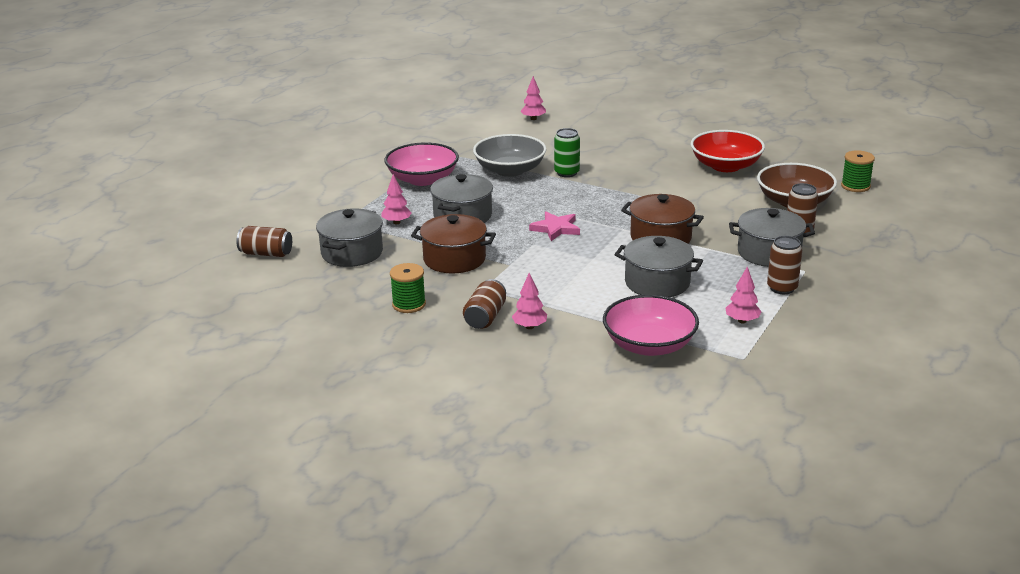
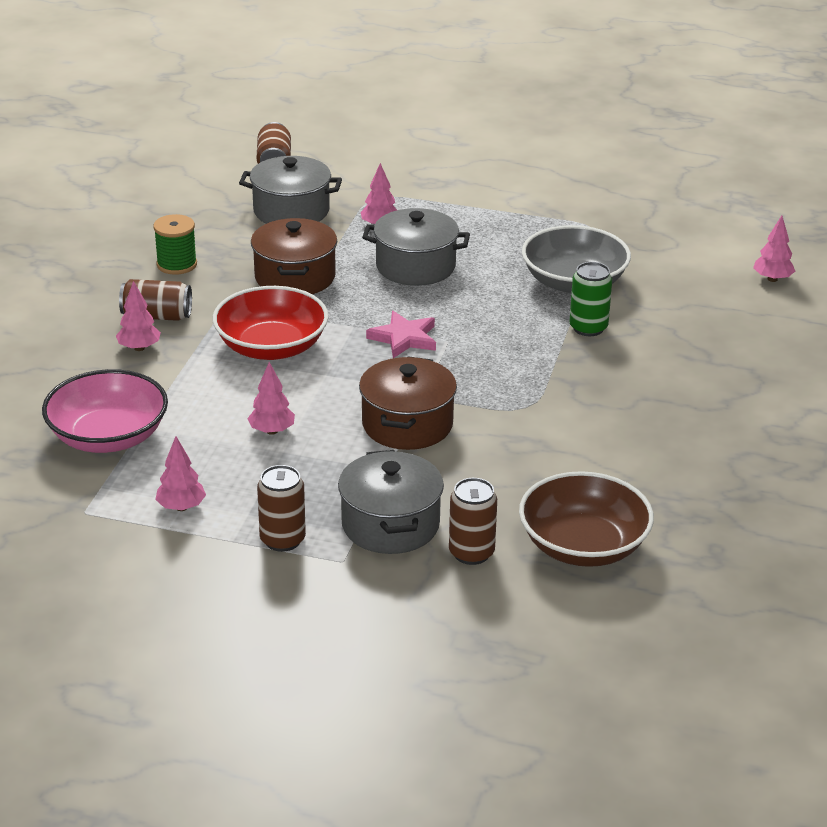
camera: 75 degrees right, 5 degrees up
pink bowl [384,142,459,186] -> none
grey pot [615,236,703,297] -> pink tree [247,362,295,435]
red bowl [690,130,765,172] -> red bowl moved to [213,286,328,360]
green spool [841,150,875,192] -> none

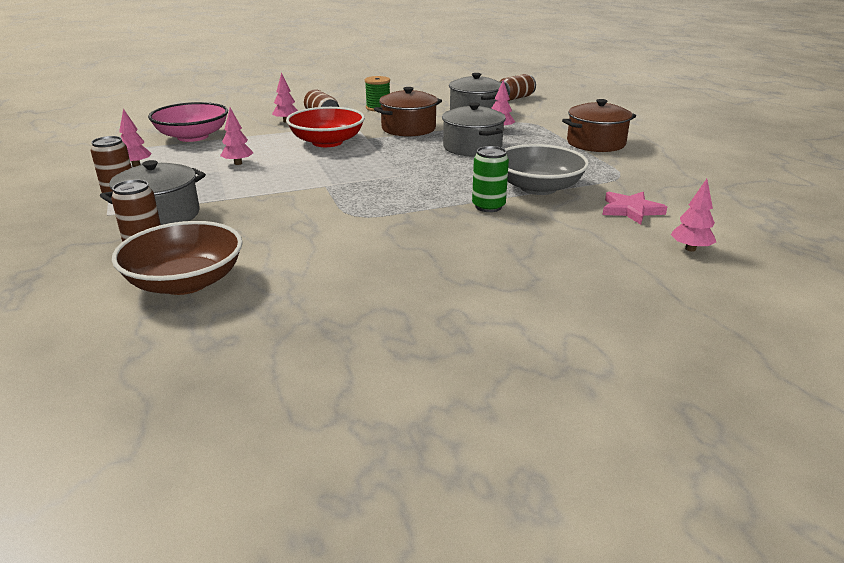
camera: 55 degrees right, 5 degrees down
brown pot [359,356,457,450] -> brown pot moved to [562,99,636,152]
pink star [366,311,436,358] -> pink star moved to [602,192,667,224]

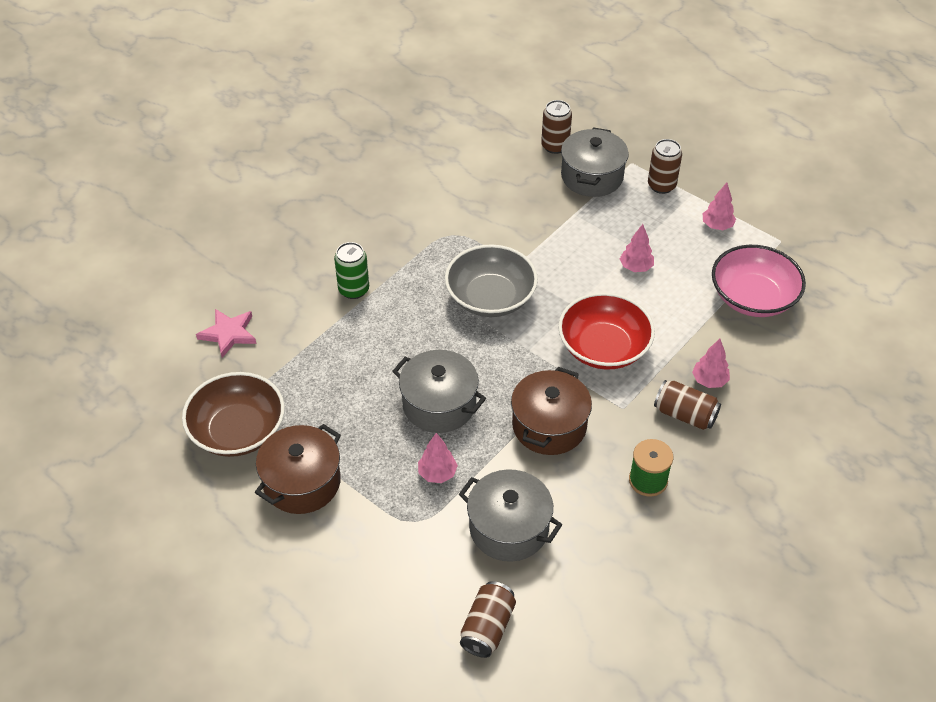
camera: 150 degrees right, 20 degrees up
brown bowl [112,221,243,295] -> brown bowl moved to [182,372,285,457]
grey bowl [505,144,589,195] -> grey bowl moved to [445,244,538,317]
pink tree [671,179,716,252] -> none

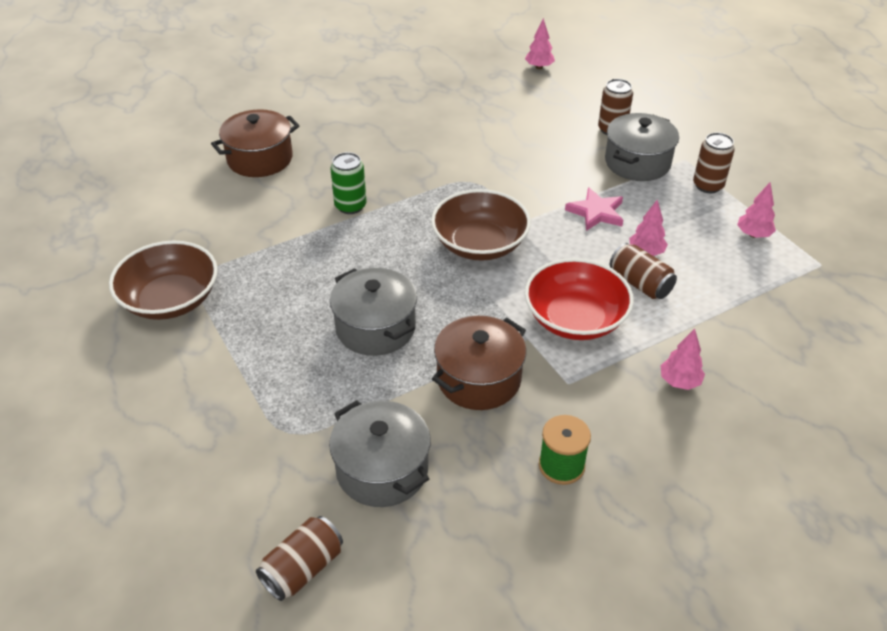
camera: 20 degrees right, 5 degrees down
pink star [196,309,256,358] -> pink star moved to [565,187,623,231]
brown pot [255,424,341,514] -> brown pot moved to [211,109,300,177]
pink tree [418,433,458,483] -> pink tree moved to [525,18,555,69]
grey bowl [445,244,538,317] -> brown bowl [431,189,531,260]
brown can [654,380,721,430] -> brown can moved to [610,243,677,299]
pink bowl [712,245,806,317] -> none

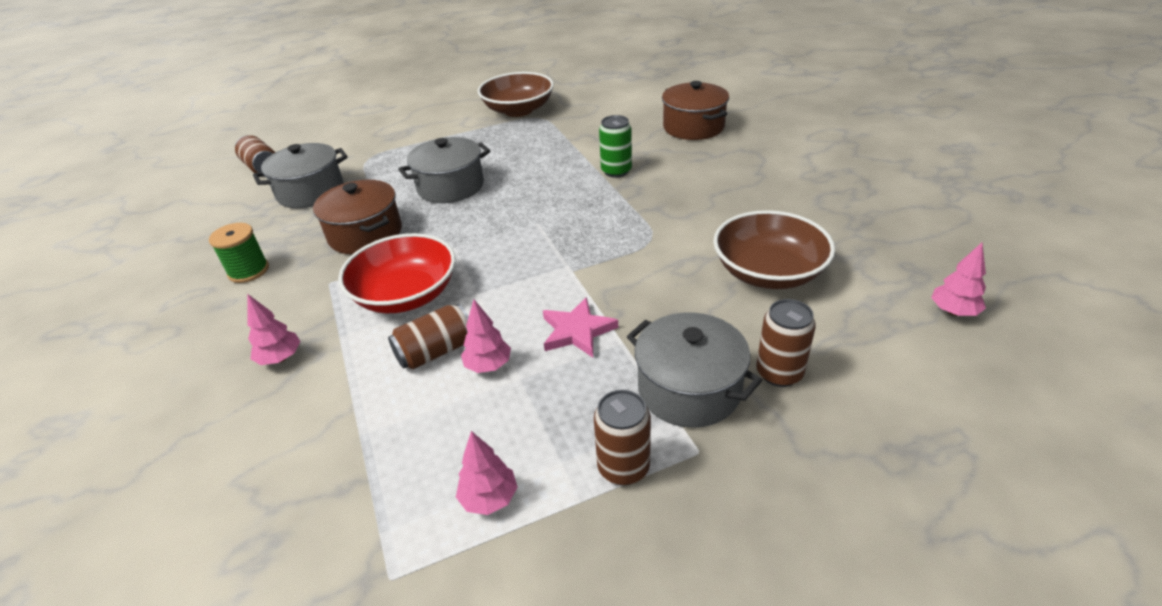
camera: 100 degrees right, 5 degrees down
brown bowl [431,189,531,260] -> brown bowl moved to [713,210,835,289]

